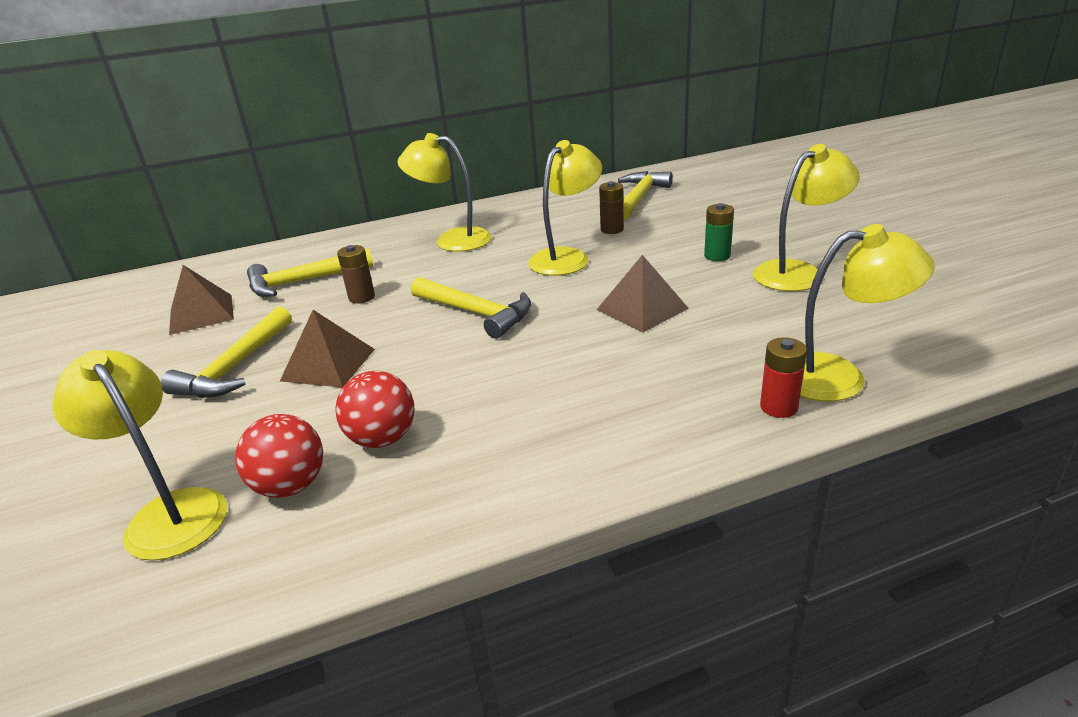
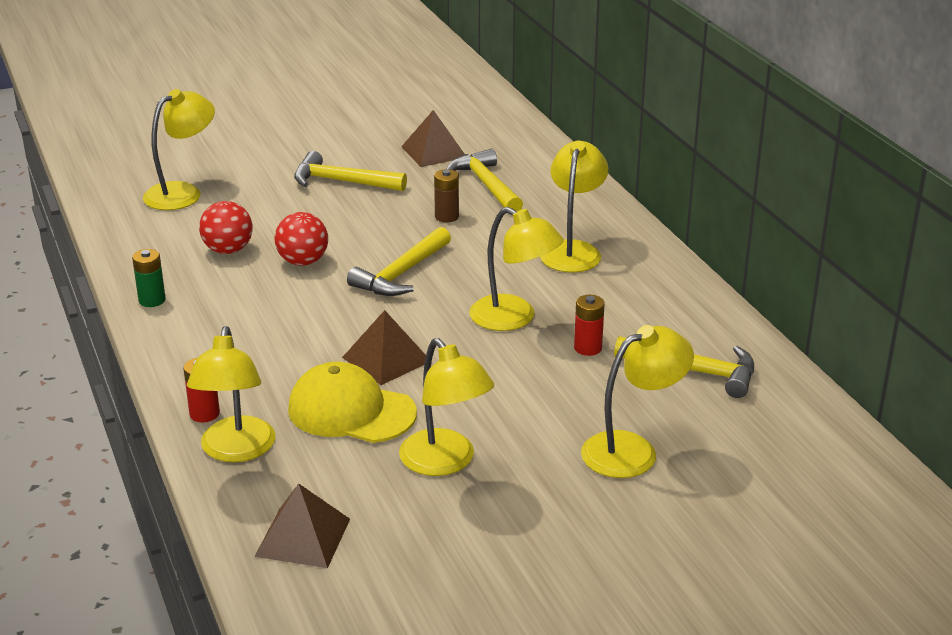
camera: 85 degrees right, 0 degrees up
red ball [235,414,323,498] -> red ball moved to [275,212,328,266]
brown pyramid [280,310,375,388] -> brown pyramid moved to [254,484,350,568]
brown battery [599,181,624,234] -> red battery [574,295,605,356]
green battery [704,203,734,261] -> green battery moved to [132,249,166,307]
none -> yellow cap [288,362,417,443]
none -> yellow lamp [581,325,694,478]

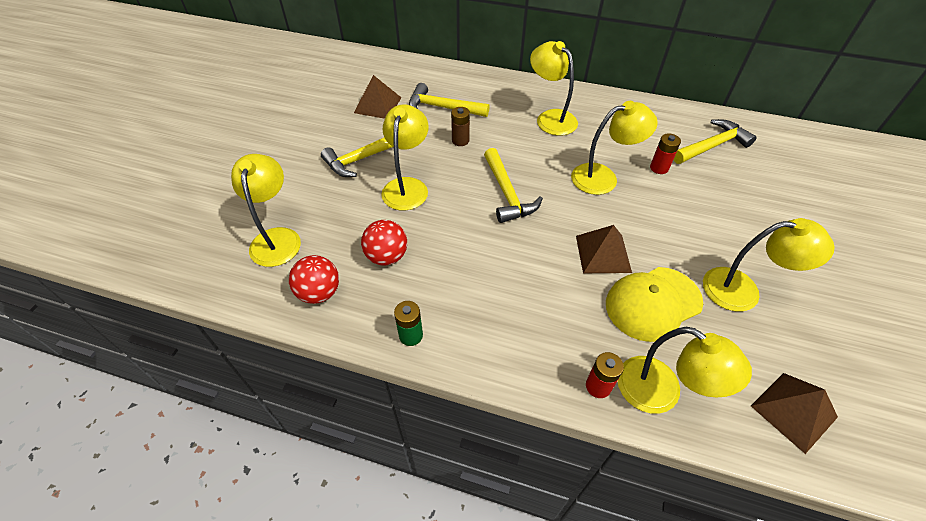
camera: 50 degrees left, 20 degrees up
red ball [275,212,328,266] -> red ball moved to [289,255,339,304]
yellow lamp [581,325,694,478] -> yellow lamp moved to [381,105,429,211]

